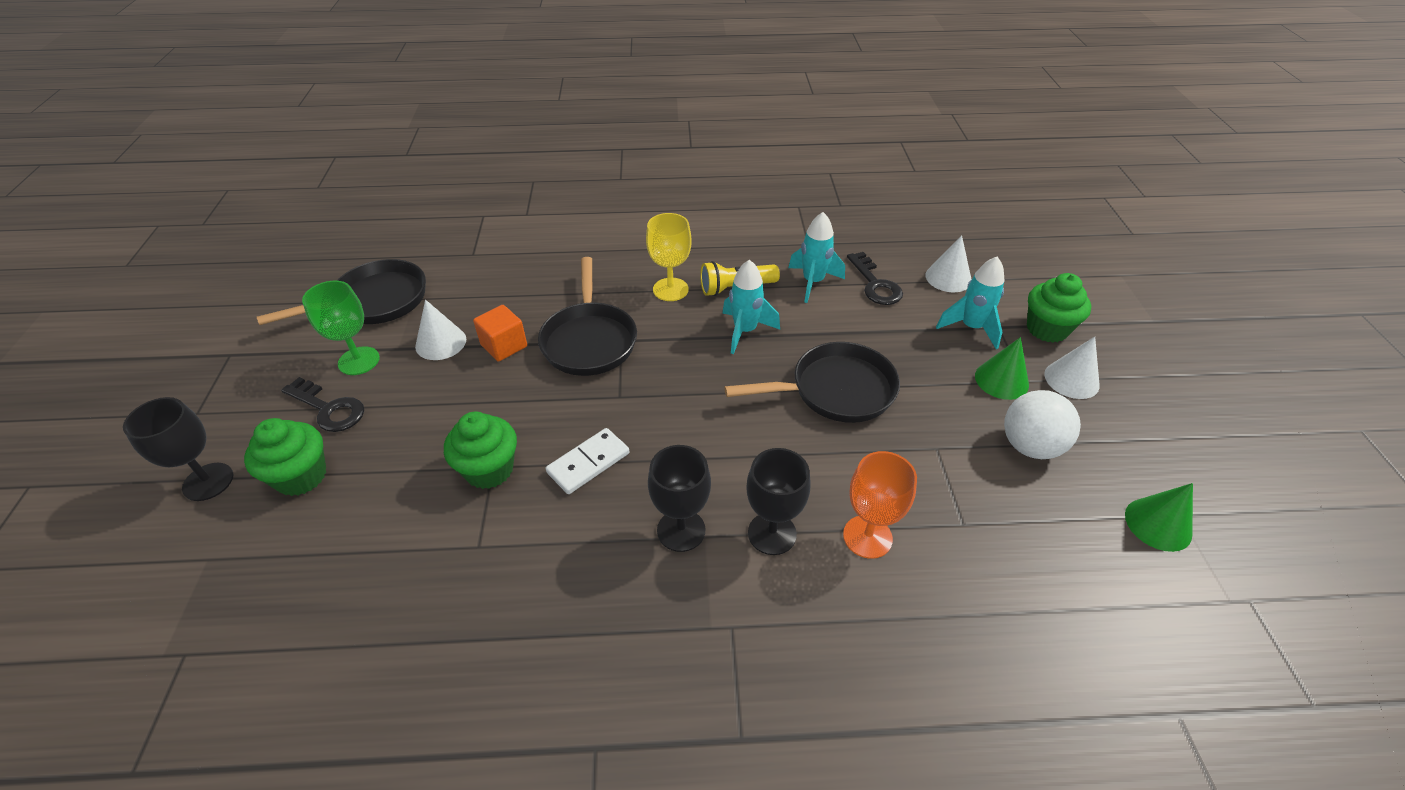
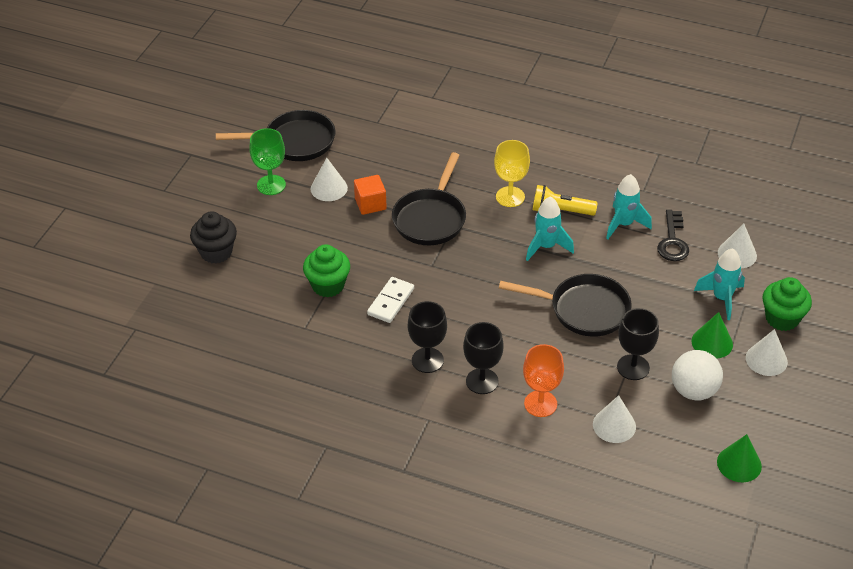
camera: 25 degrees right, 0 degrees up
black goblet [123,397,233,501] -> black goblet moved to [617,308,659,380]
green cupcake [244,418,326,496] -> black cupcake [190,211,237,264]
black key [281,377,364,432] -> none
white domino [546,428,629,494] -> white domino turned 45 degrees counterclockwise [367,277,414,323]
none -> white cone [593,395,636,443]

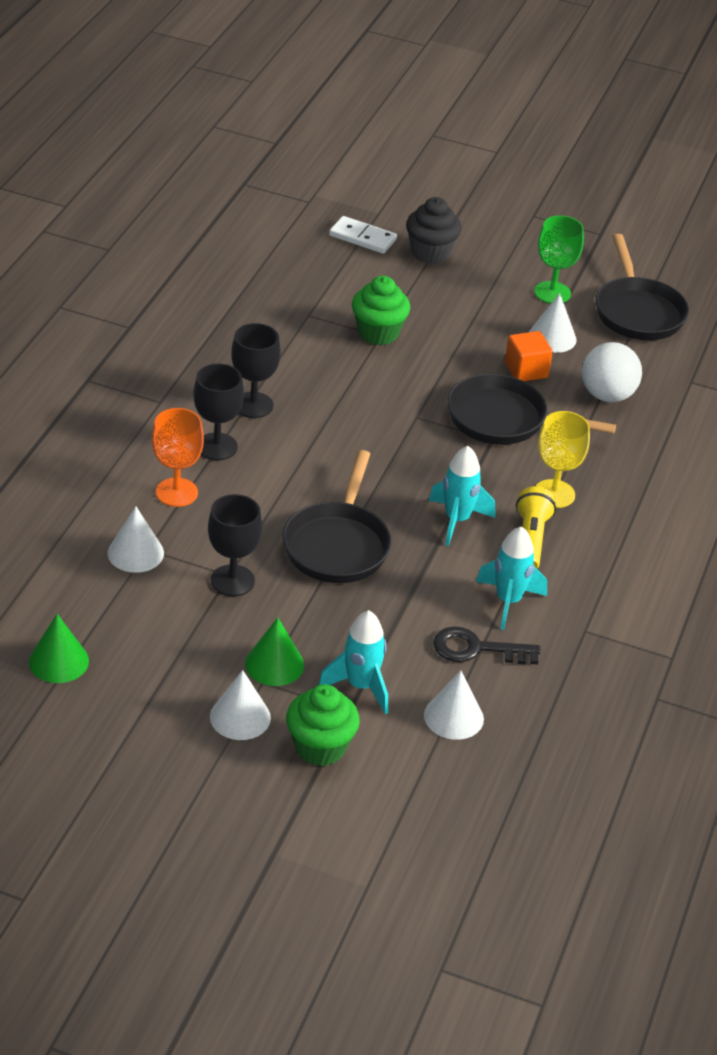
camera: 85 degrees right, 5 degrees down
white domino [367,277,414,323] -> white domino moved to [329,216,397,254]
white ball [672,350,723,400] -> white ball moved to [582,342,642,402]

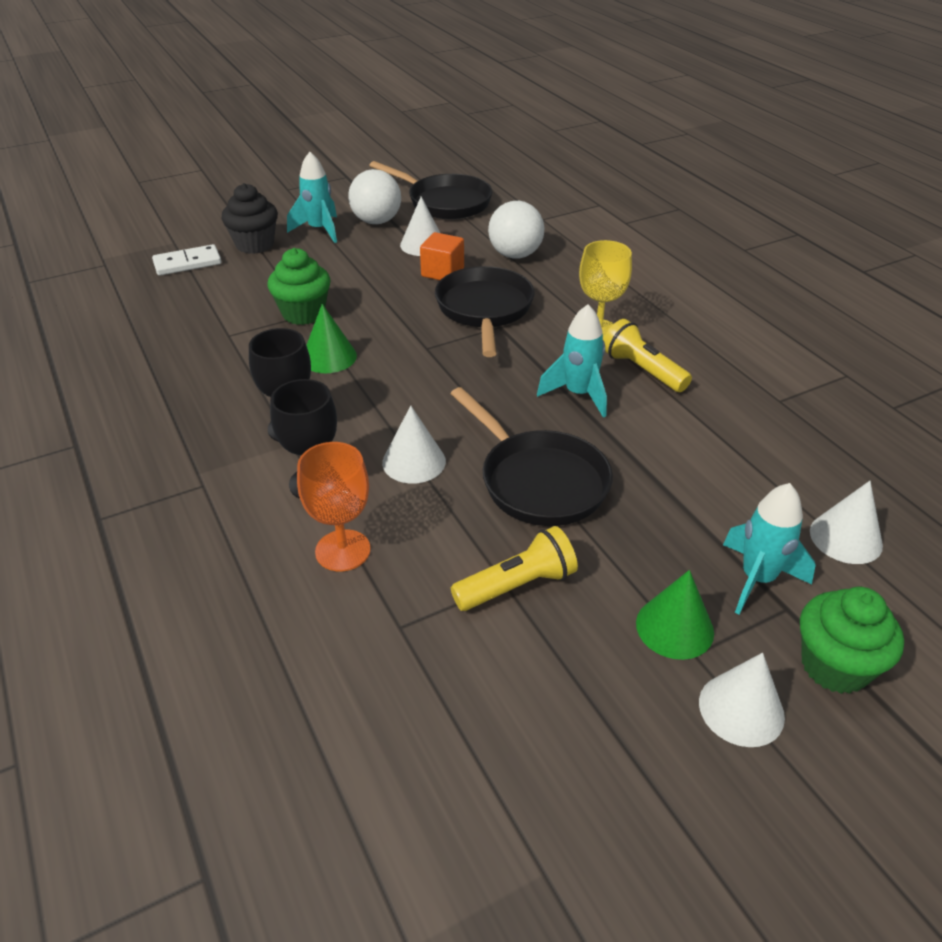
camera: 45 degrees left, 0 degrees up
green cone [29,614,89,683] -> green cone moved to [306,304,357,373]
white cone [108,506,164,573] -> white cone moved to [382,406,446,484]
black goblet [208,494,262,596] -> yellow flashlight [451,526,578,611]
black key [433,627,541,665] -> none
black pan [447,374,616,445] -> black pan turned 120 degrees clockwise [435,266,535,357]
turquoise rocket [476,526,547,630] -> turquoise rocket moved to [287,152,337,243]
green goblet [534,215,584,304] -> white ball [348,169,401,224]

